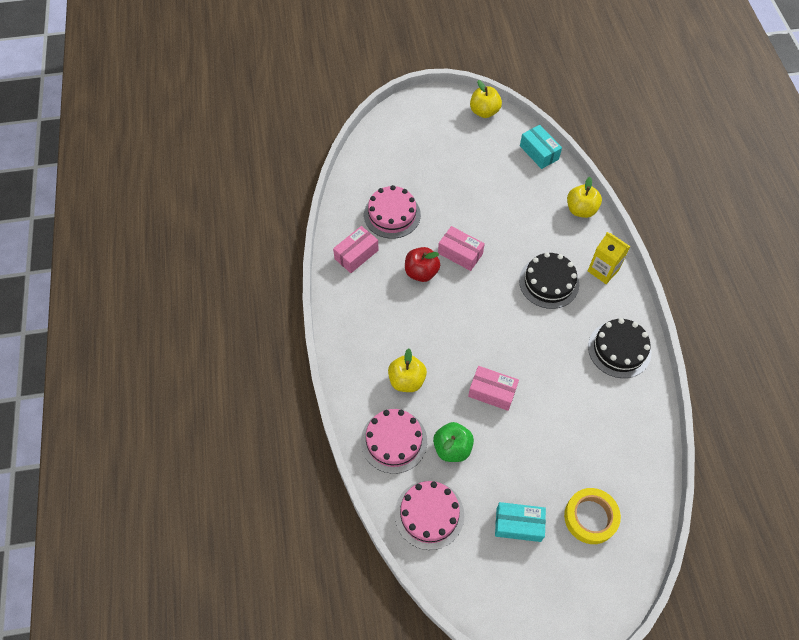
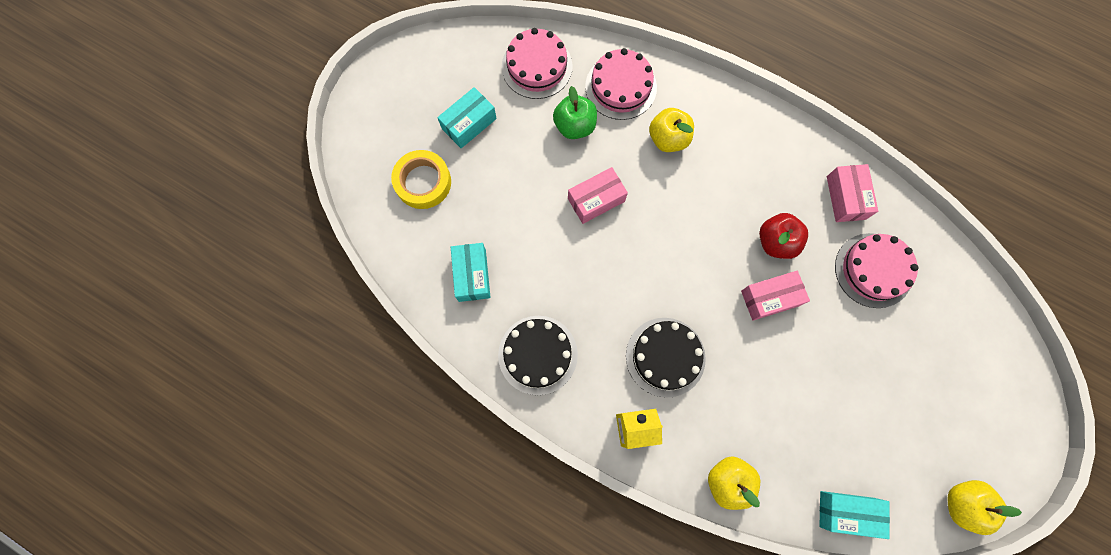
camera: 130 degrees right, 15 degrees up
none -> turquoise box [451,243,490,302]

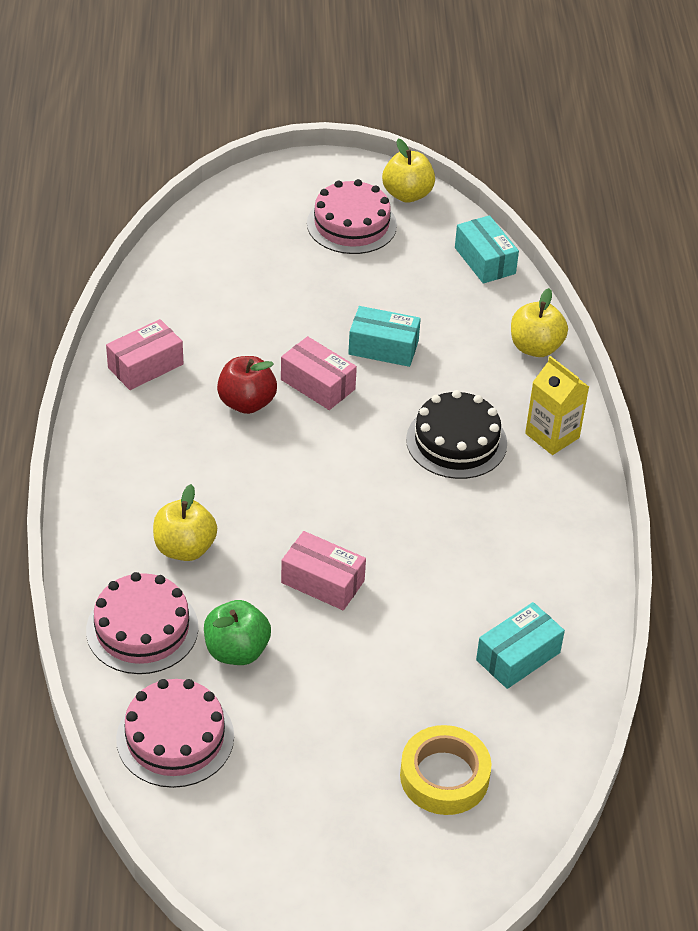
camera: 125 degrees left, 30 degrees down
turquoise box [437,87,497,148] -> turquoise box moved to [348,306,421,367]
black cake [498,316,578,395] -> none
pink cake [835,233,919,308] -> pink cake moved to [307,179,397,254]

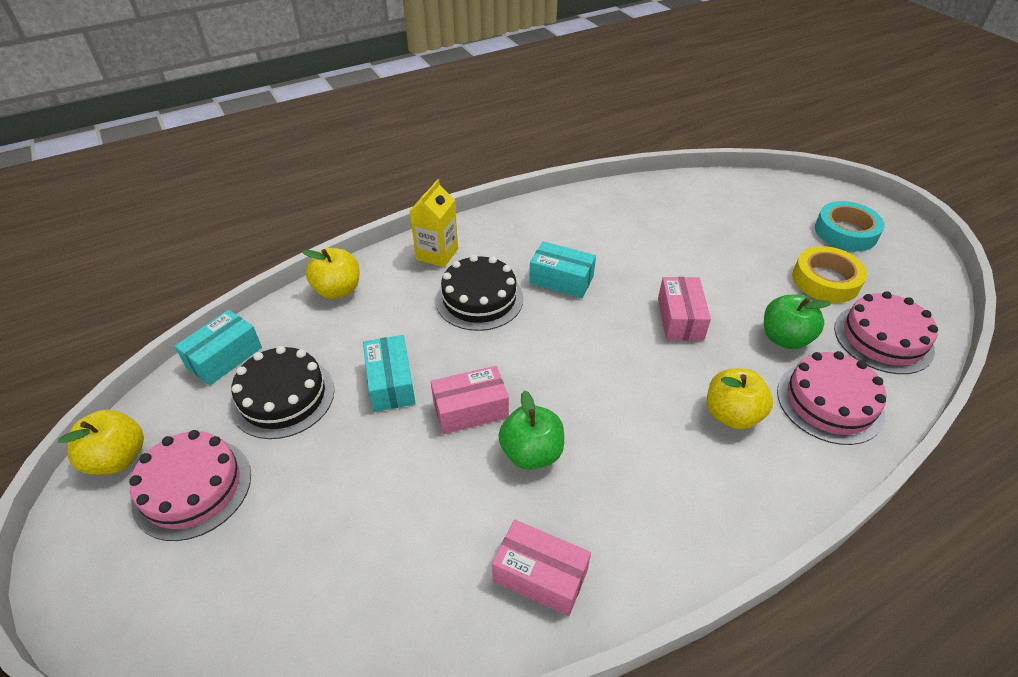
camera: 115 degrees left, 0 degrees up
red apple [217,356,277,414] -> green apple [498,390,564,470]
pink box [281,336,357,410] -> pink box turned 60 degrees clockwise [431,366,509,434]
yellow tape [400,725,491,815] -> yellow tape moved to [792,246,867,303]
turquoise box [476,602,565,689] -> turquoise box moved to [529,241,596,298]
none -> black cake [230,346,335,439]
none -> turquoise tape [815,201,885,251]

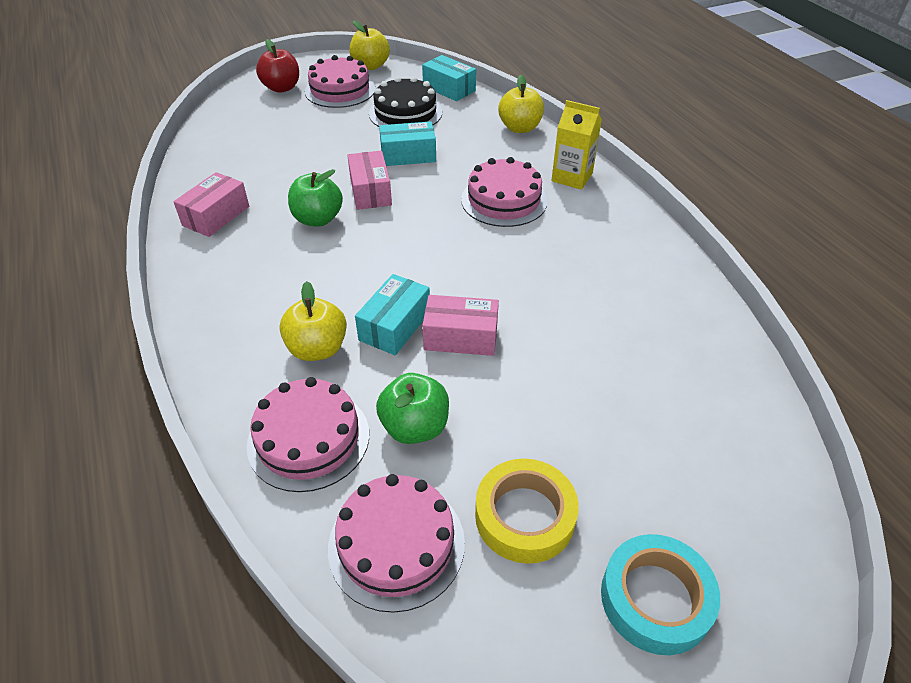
camera: 95 degrees right, 0 degrees up
black cake [435,255,523,331] -> pink cake [461,157,548,227]
turquoise box [529,241,596,298] -> turquoise box moved to [355,274,430,355]
none -> red apple [256,39,299,93]

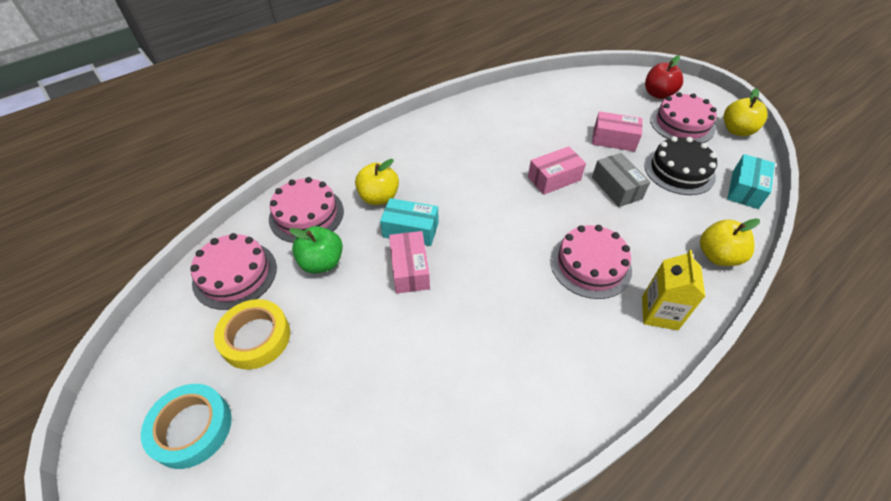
camera: 75 degrees right, 5 degrees up
pink box [173,172,249,237] -> pink box moved to [592,111,643,152]
green apple [288,169,343,226] -> none
turquoise box [379,121,436,166] -> grey box [592,153,650,207]

